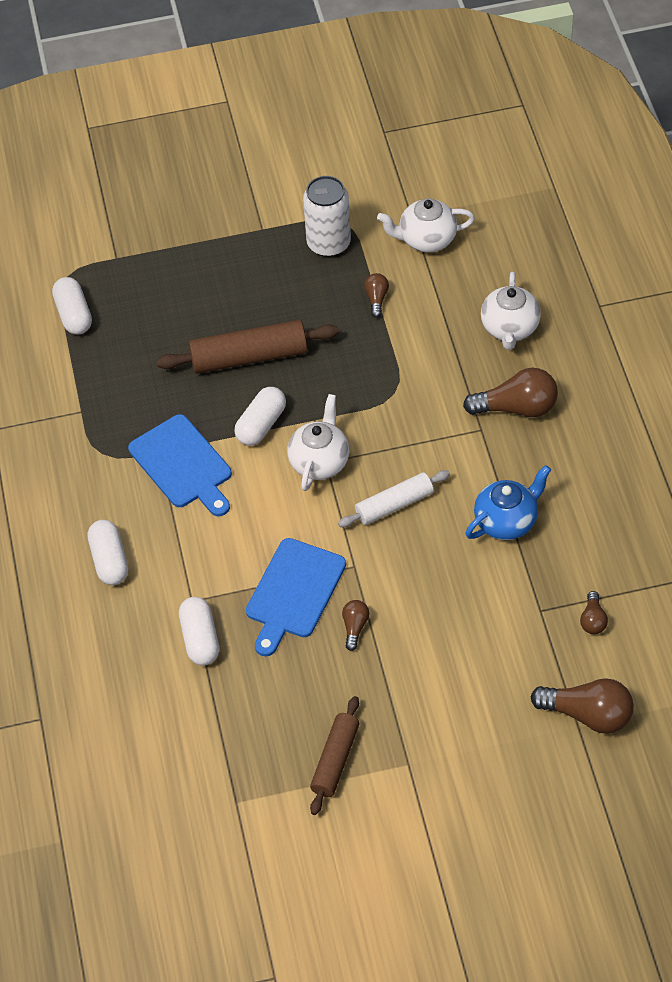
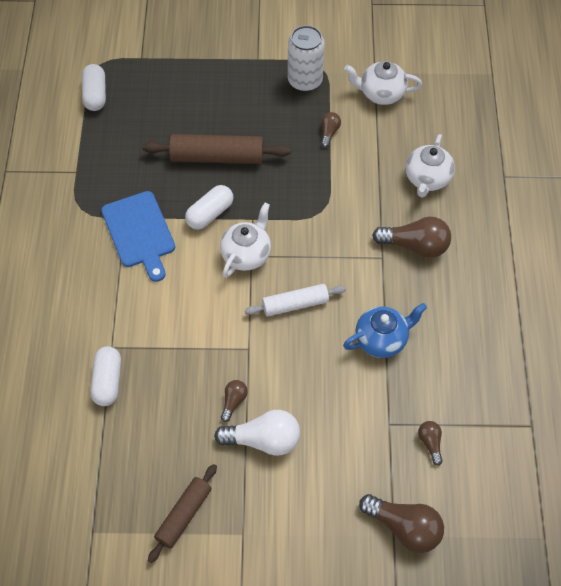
camera: 10 degrees right, 5 degrees up
white capsule [87,520,128,585] -> none
blue cutting board [246,538,346,656] -> none
brown light bulb [580,591,608,634] -> brown light bulb turned 150 degrees clockwise [418,421,443,466]
none -> white light bulb [214,410,300,456]

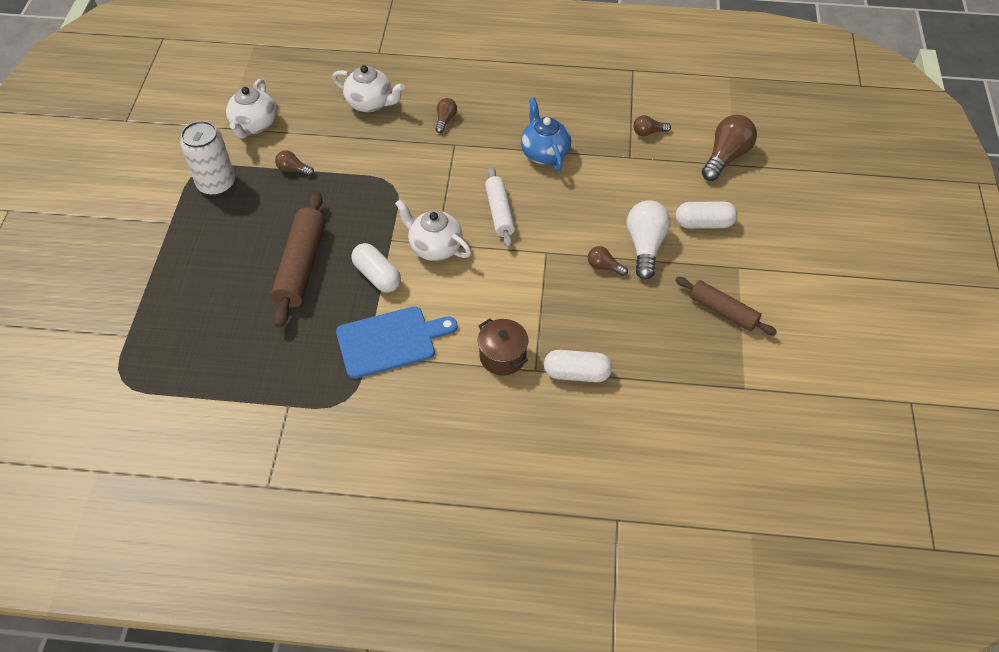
camera: 85 degrees left, 5 degrees down
white capsule [82,64,106,111] -> white capsule moved to [676,201,737,229]
brown light bulb [372,217,451,258] -> brown light bulb [435,98,457,133], size x0.52
none -> brown pot [478,318,528,375]

